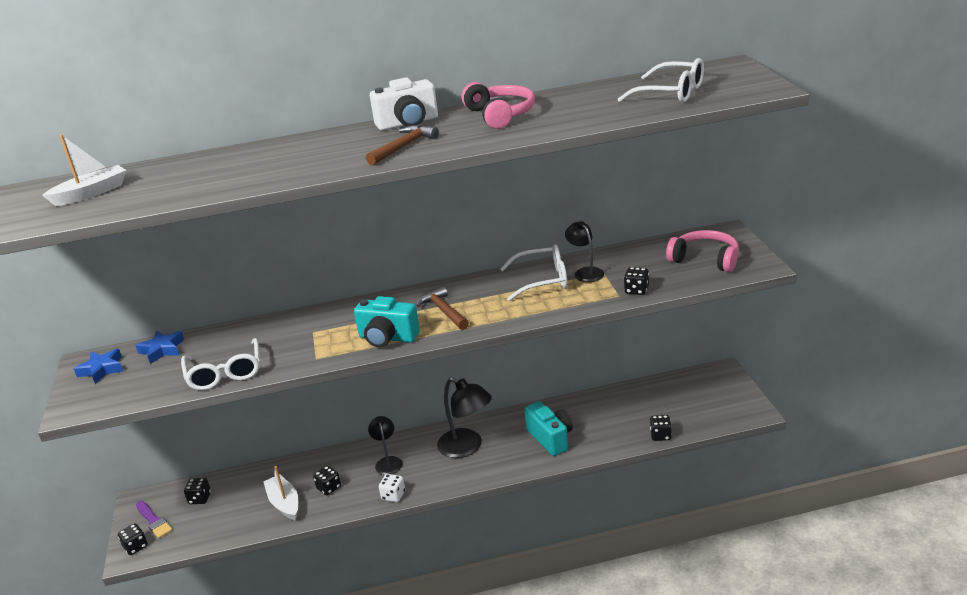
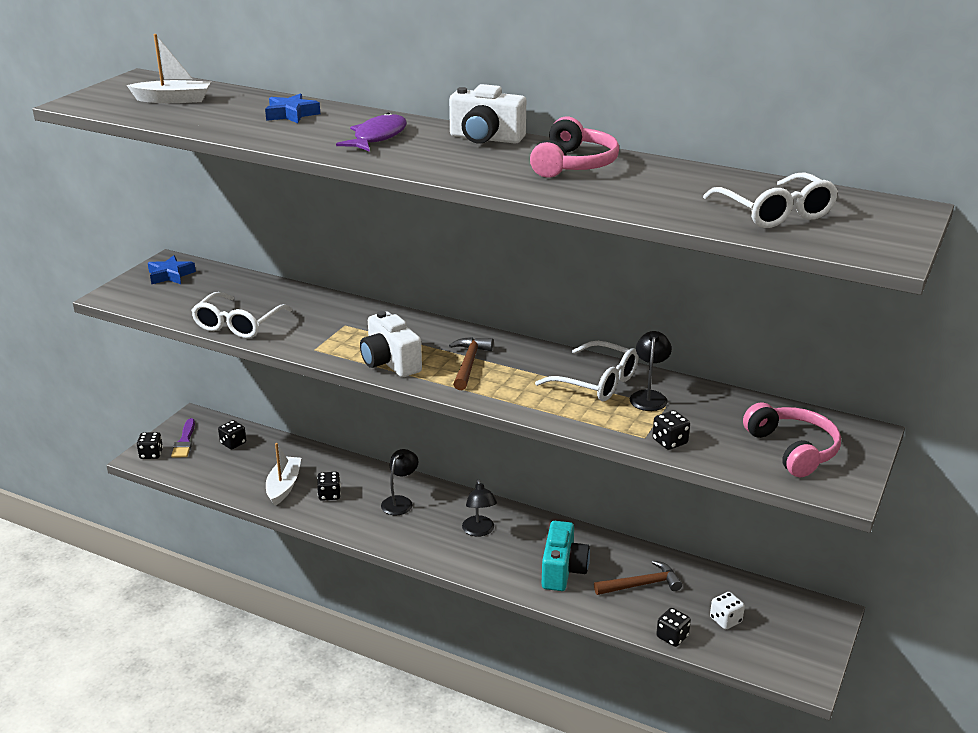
camera: 35 degrees right, 0 degrees up
blue star [135,331,184,364] -> blue star moved to [265,93,320,123]
turquoise camera [354,296,420,347] -> white camera [360,311,422,377]
brown hammer [366,125,439,165] -> brown hammer moved to [594,561,682,595]
white dice [379,474,405,502] -> white dice moved to [710,592,745,629]
black lamp [437,377,492,458] -> black lamp [462,479,497,537], size x0.61
none -> purple fish [336,113,407,152]

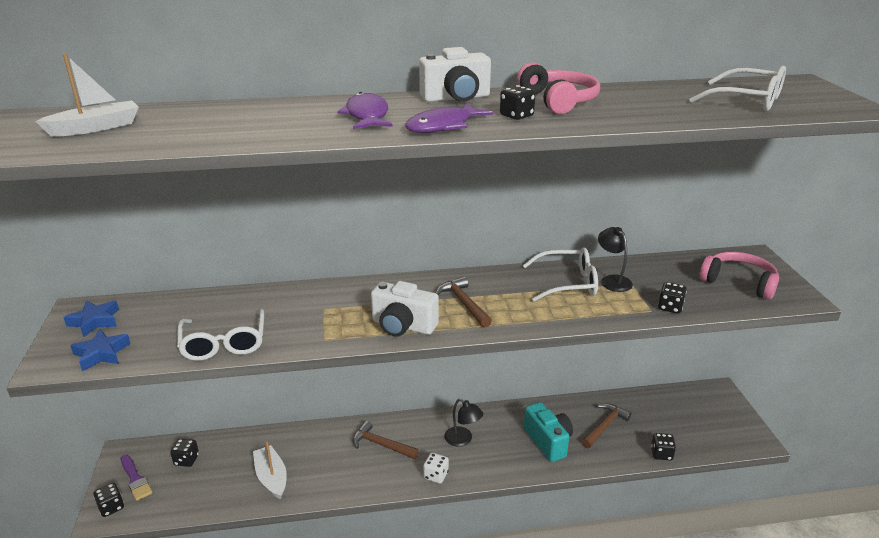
camera: 35 degrees left, 0 degrees up
blue star [265,93,320,123] -> blue star moved to [70,329,131,371]
black dice [317,472,341,501] -> black dice moved to [500,85,536,120]
black lamp [381,449,419,515] -> brown hammer [353,421,419,459]
white dice [710,592,745,629] -> white dice moved to [423,453,449,484]
none -> purple fish [405,103,493,133]

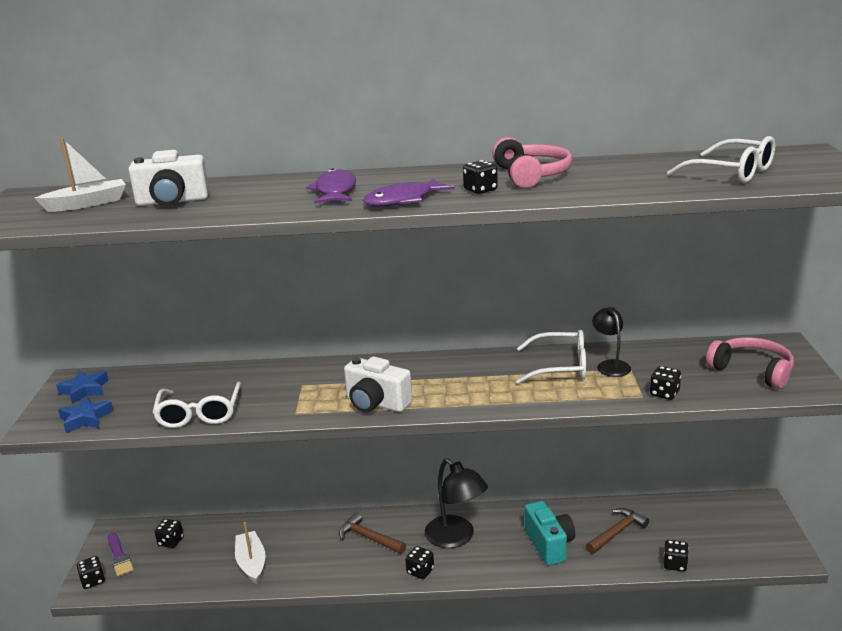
camera: 10 degrees right, 5 degrees down
white camera [419,47,491,102] -> white camera moved to [128,150,209,206]
white dice [423,453,449,484] -> black dice [405,546,434,579]
brown hammer [436,276,492,328] -> none
black lamp [444,398,483,447] -> black lamp [425,458,488,548], size x1.65

